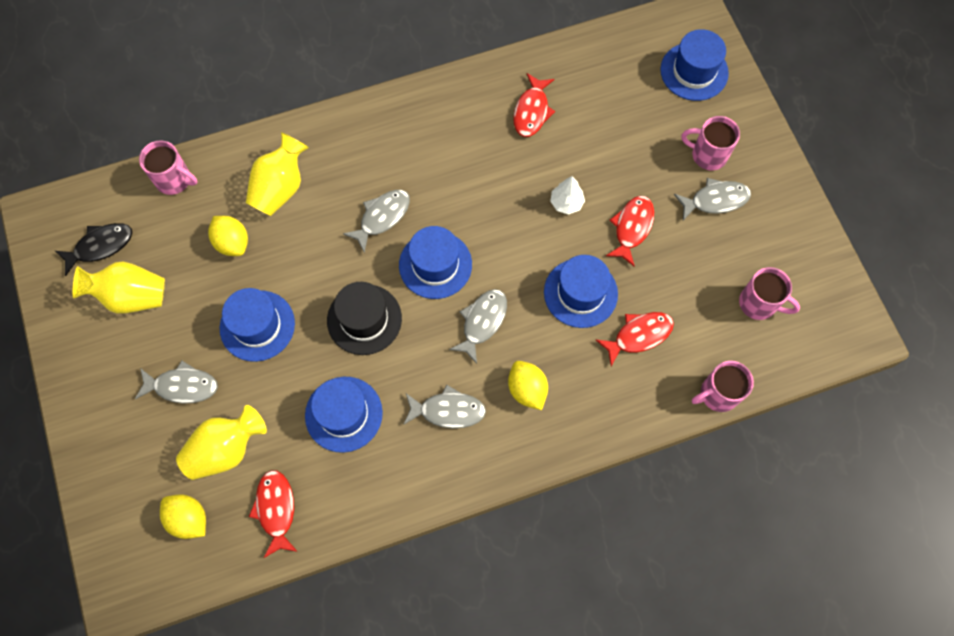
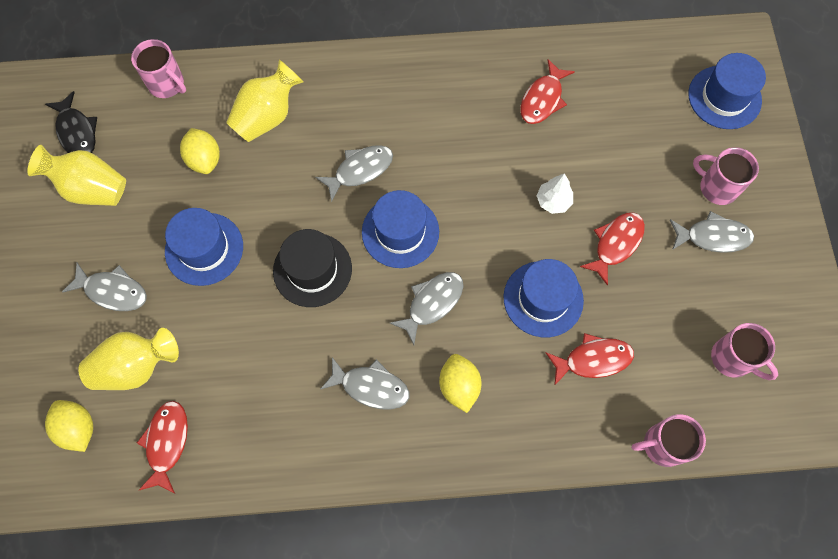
camera: 15 degrees right, 0 degrees up
black fish [55,223,132,276] -> black fish turned 75 degrees clockwise [45,91,97,153]
blue hat [305,377,383,453] -> none

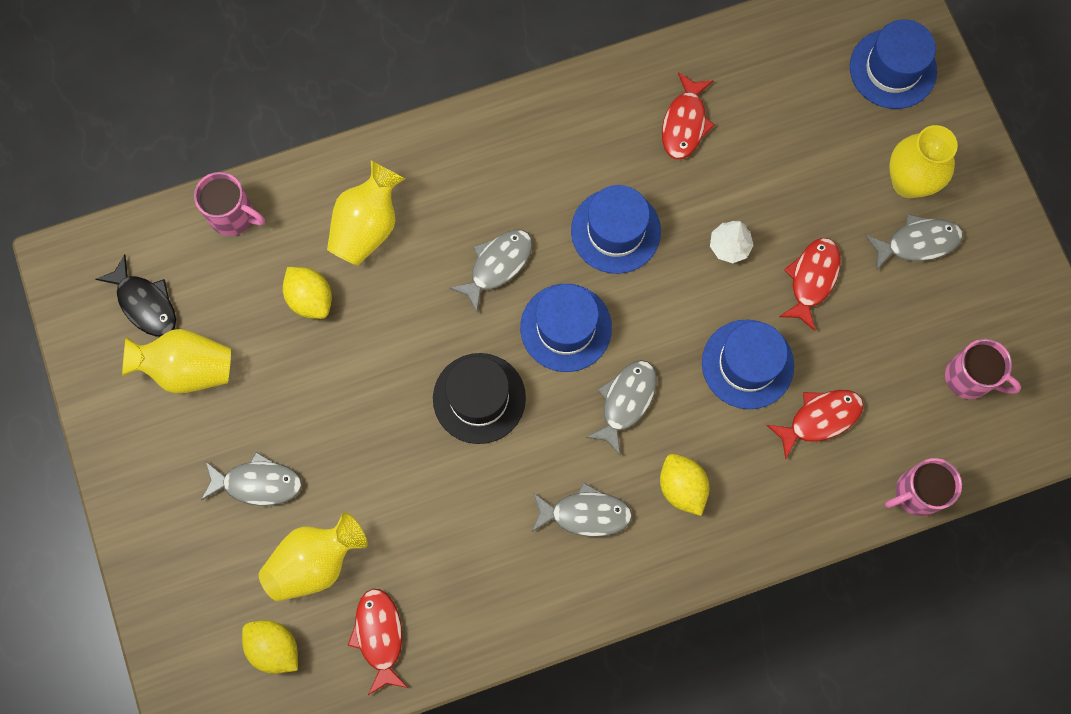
camera: 15 degrees left, 5 degrees up
blue hat [165,208,243,286] -> blue hat moved to [571,185,661,274]
pink mug [693,147,759,205] -> yellow vase [889,125,958,198]

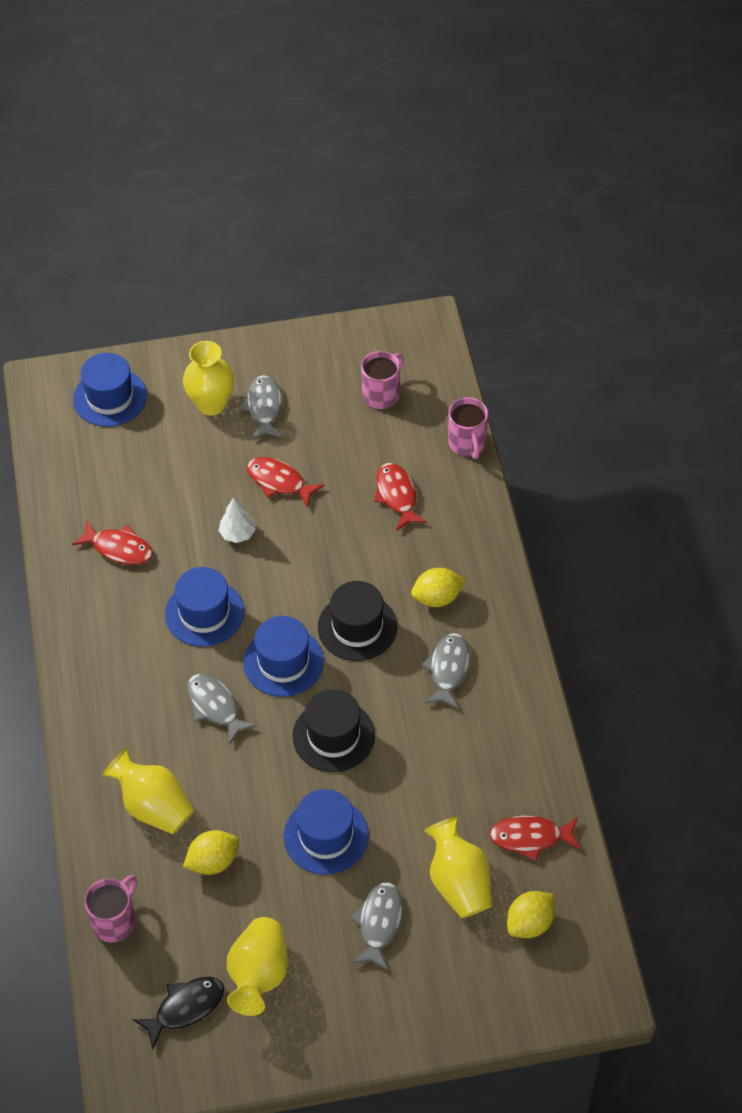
camera: 80 degrees left, 20 degrees down
grey fish [586,360,657,455] -> black hat [318,581,397,661]
blue hat [702,319,794,409] -> blue hat moved to [284,789,369,875]

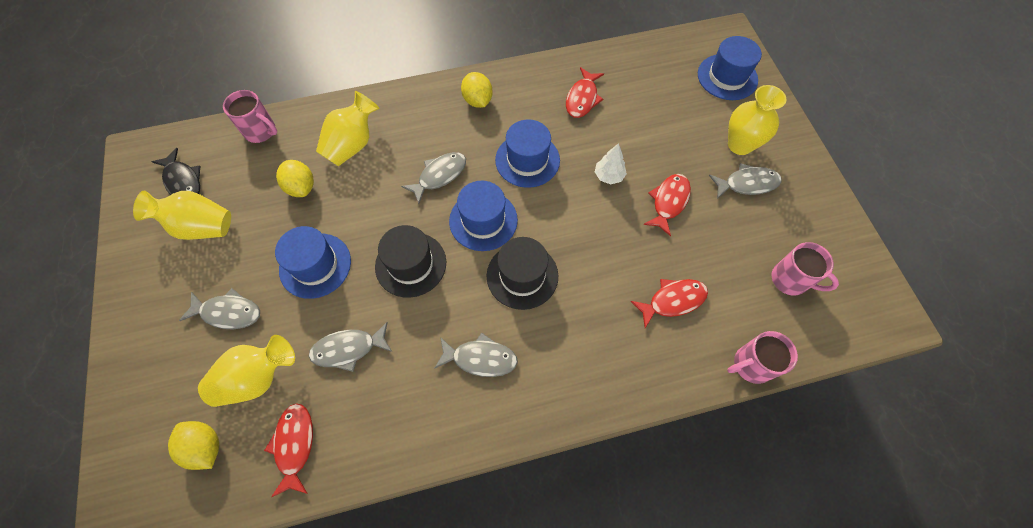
camera: 85 degrees right, 10 degrees up
yellow lemon [411,568,465,607] -> yellow lemon moved to [461,72,493,108]
none -> grey fish [309,322,392,372]

